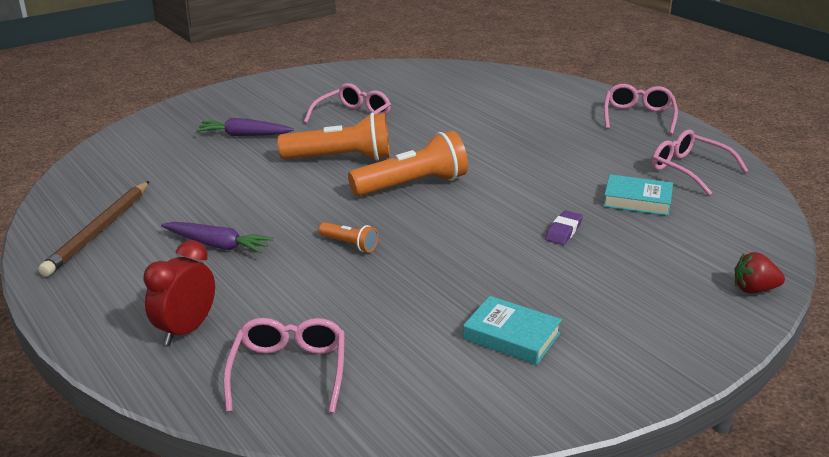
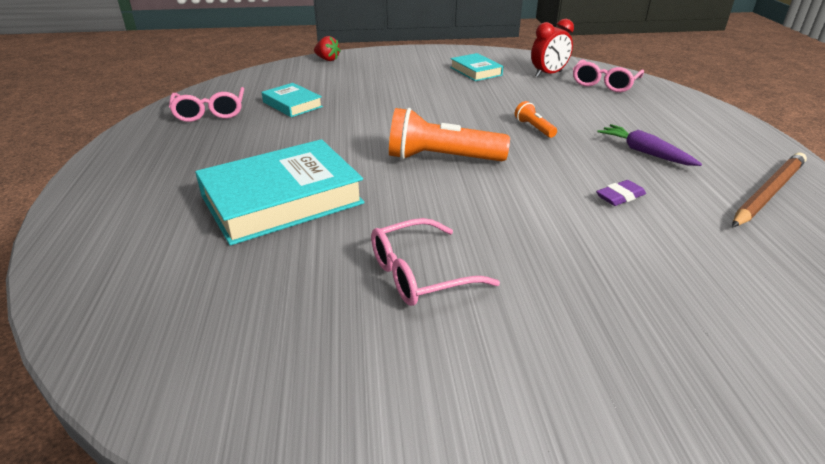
camera: 150 degrees left, 5 degrees up
red clock [143,240,215,345] -> red clock moved to [531,19,574,77]
purple carrot [196,118,294,136] -> none
orange flashlight [277,113,390,161] -> none
purple eraser [545,210,583,245] -> purple eraser moved to [596,180,646,206]
pink glasses [604,84,678,135] -> none
none -> turquoise book [195,139,365,246]

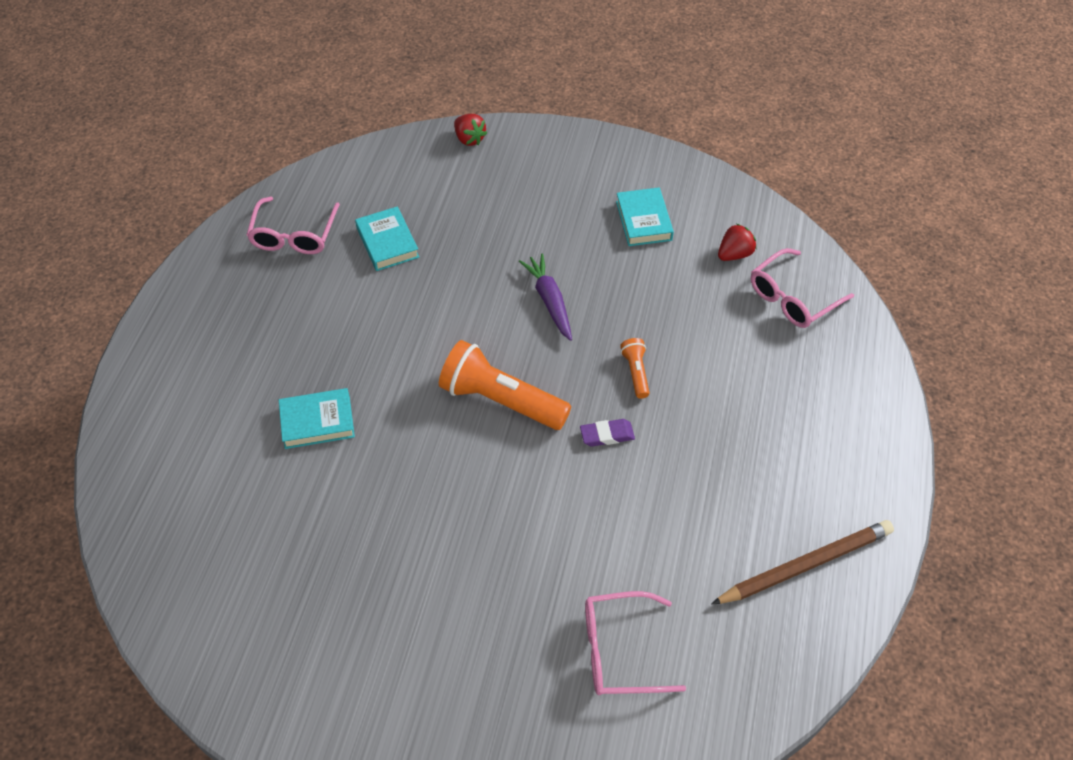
camera: 20 degrees right, 20 degrees up
turquoise book [195,139,365,246] -> turquoise book [279,388,355,449], size x0.51
pink glasses [371,218,500,306] -> pink glasses moved to [585,591,686,695]
red clock [531,19,574,77] -> red strawberry [718,224,756,261]
purple eraser [596,180,646,206] -> purple eraser moved to [580,419,635,447]
purple carrot [598,124,702,166] -> purple carrot moved to [519,254,572,341]

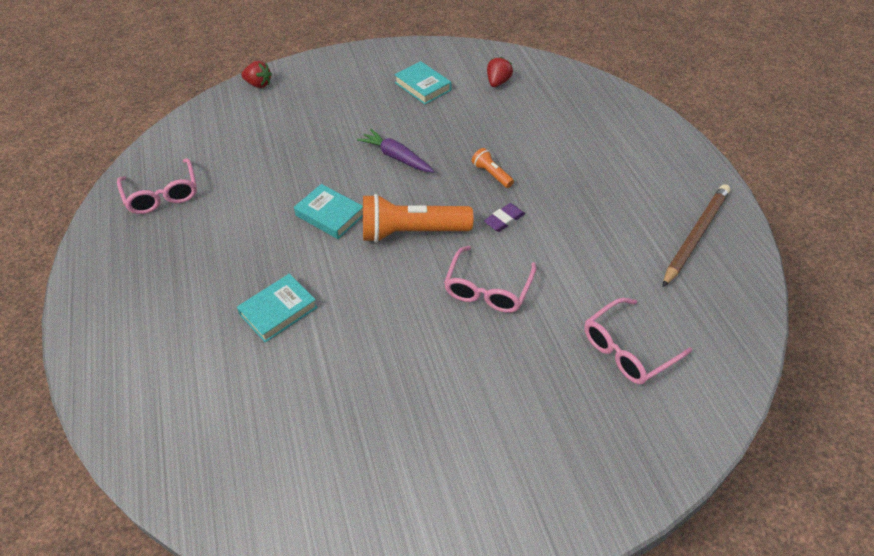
camera: 30 degrees left, 5 degrees down
turquoise book [355,206,419,271] -> turquoise book moved to [294,184,363,239]
pink glasses [751,248,854,328] -> pink glasses moved to [444,246,536,313]

